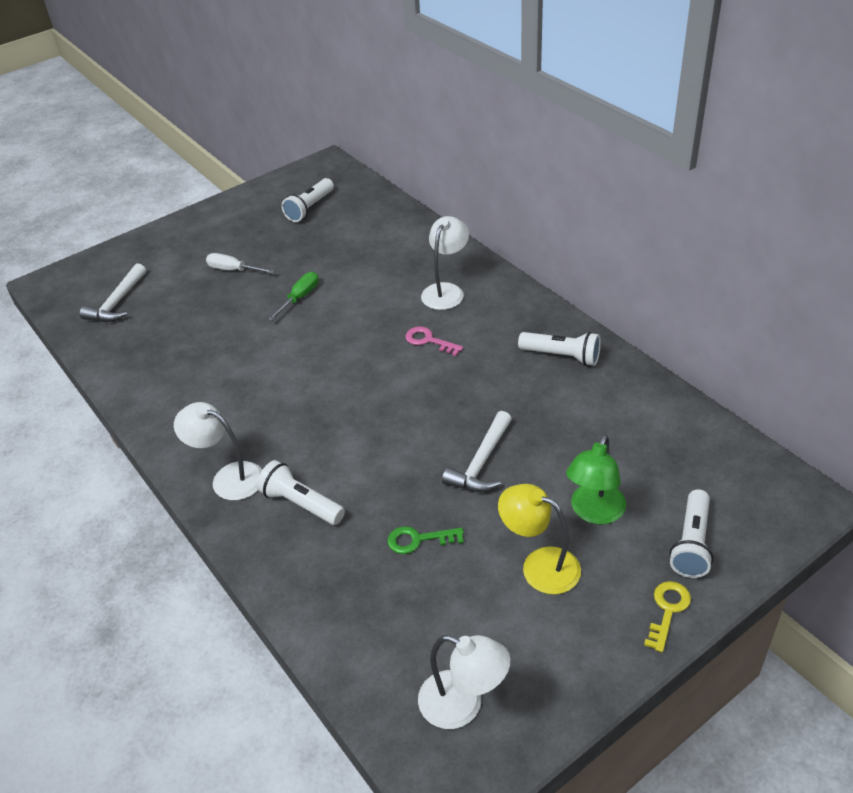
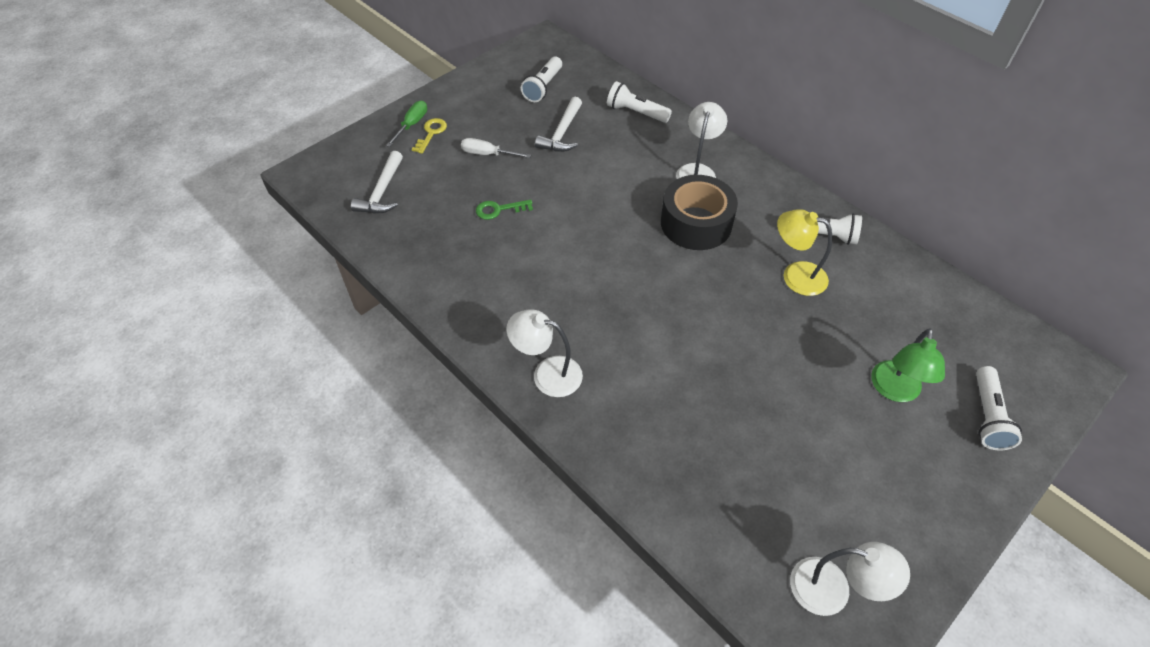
camera: 10 degrees left, 10 degrees up
white flashlight [257,460,345,525] -> white flashlight moved to [607,81,672,123]
green screwdriver [268,272,319,321] -> green screwdriver moved to [386,101,427,147]
green key [387,526,464,554] -> green key moved to [476,200,533,220]
pink key [405,326,463,356] -> black tape [661,175,738,250]
white hammer [442,411,512,492] -> white hammer moved to [535,97,582,152]
yellow lamp [498,484,581,594] -> yellow lamp moved to [777,209,832,296]
yellow key [644,581,691,652] -> yellow key moved to [412,118,447,154]

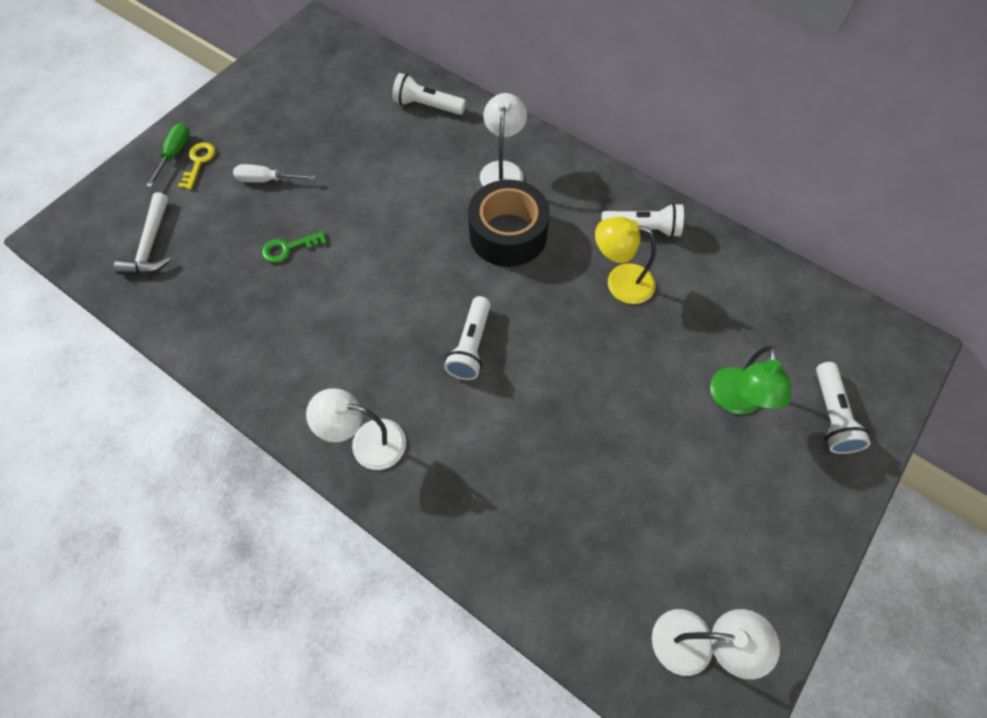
camera: 10 degrees left, 10 degrees up
white flashlight [521,57,562,102] -> white flashlight moved to [444,296,491,380]
white hammer [535,97,582,152] -> none

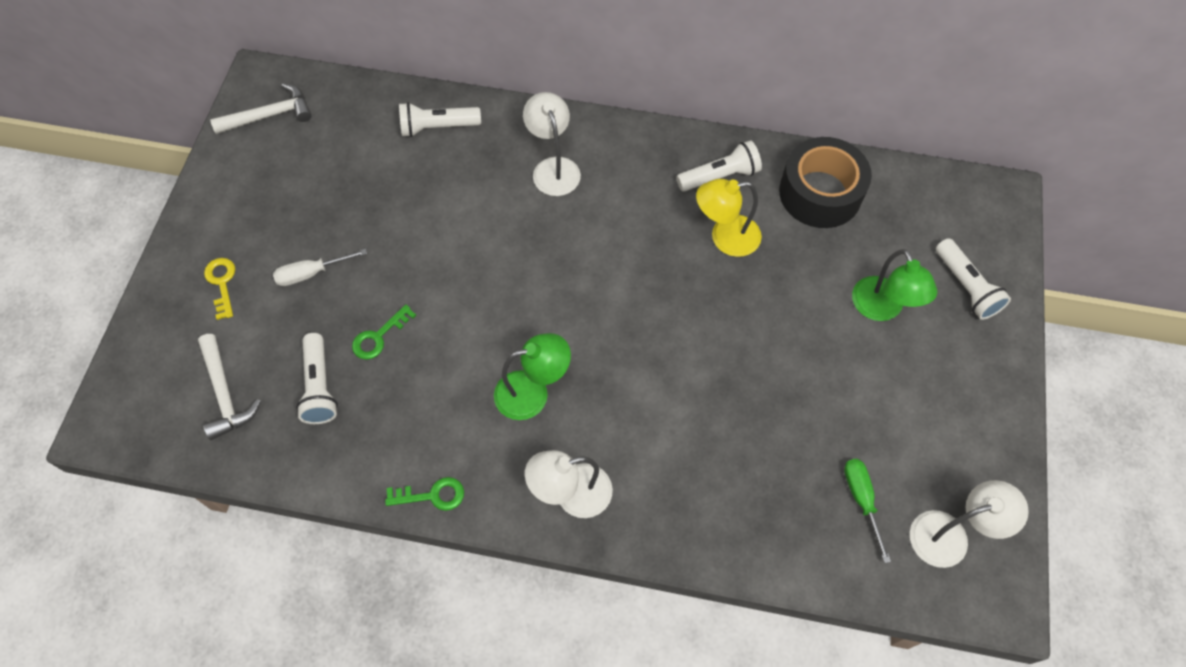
camera: 25 degrees left, 0 degrees up
green screwdriver [147,123,190,187] -> green screwdriver moved to [844,459,891,563]
white flashlight [444,296,491,380] -> white flashlight moved to [296,333,338,424]
black tape [468,180,550,267] -> black tape moved to [779,137,872,228]
none -> white hammer [210,83,312,134]
none -> green key [385,477,464,511]
none -> green lamp [494,333,571,420]

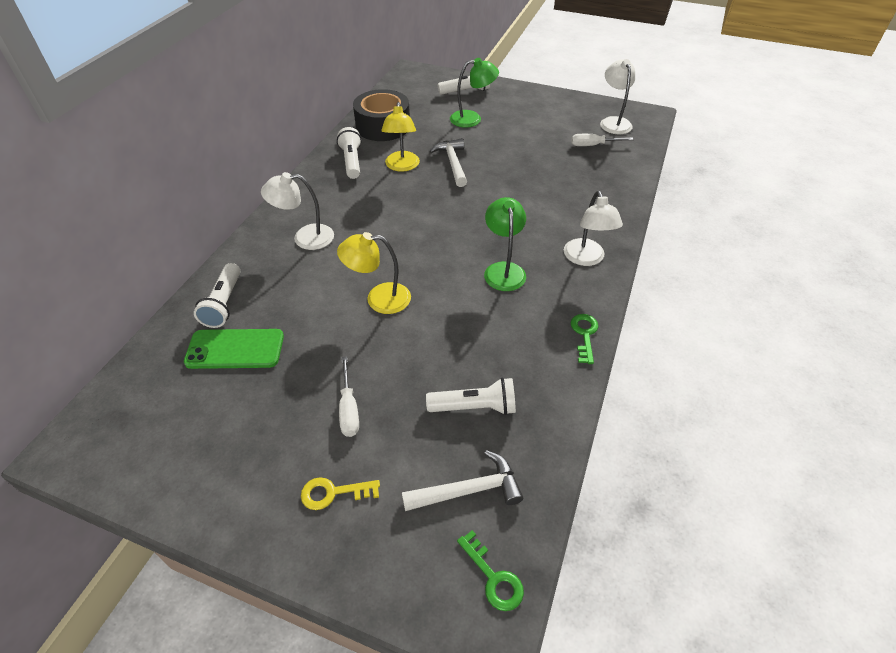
camera: 80 degrees left, 15 degrees down
white hammer [210,83,312,134] -> white hammer moved to [429,138,467,187]
green key [352,304,416,360] -> green key moved to [457,530,524,611]
green screwdriver [844,459,891,563] -> white screwdriver [571,134,634,146]
none -> green phone [184,329,284,369]
none -> yellow lamp [337,232,411,314]

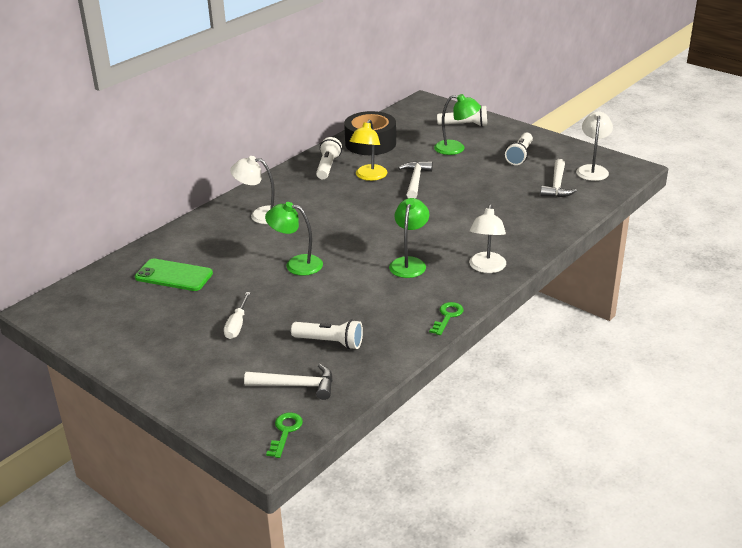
camera: 20 degrees right, 15 degrees down
white flashlight [194,263,241,328] -> white flashlight moved to [505,132,533,165]
yellow key [301,477,380,510] -> none
yellow lamp [337,232,411,314] -> green lamp [265,202,323,276]
green key [457,530,524,611] -> green key turned 150 degrees counterclockwise [266,412,303,458]
white screwdriver [571,134,634,146] -> white hammer [540,159,577,197]

